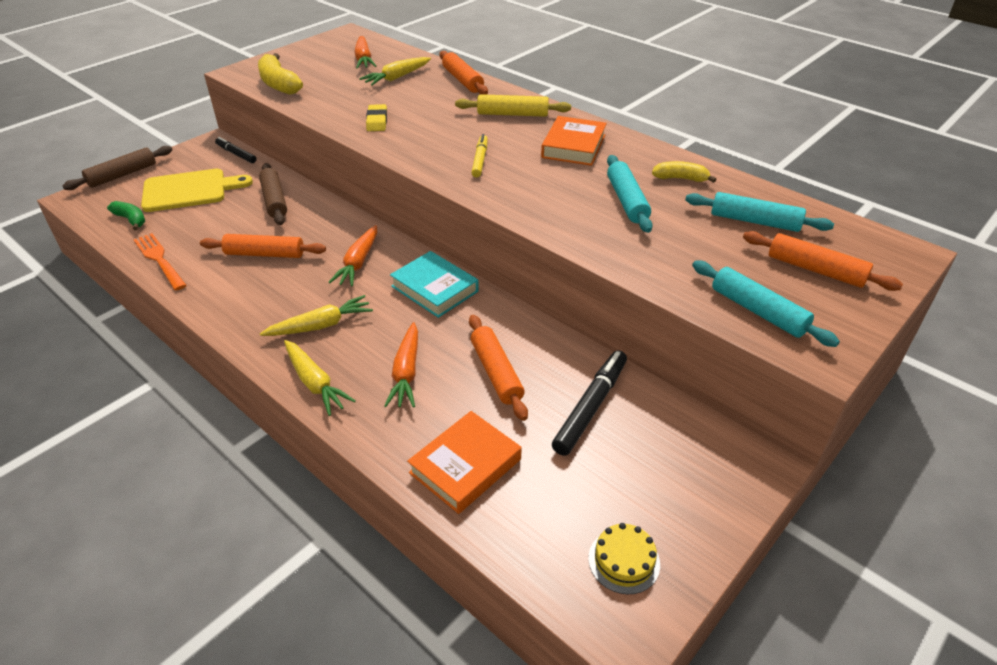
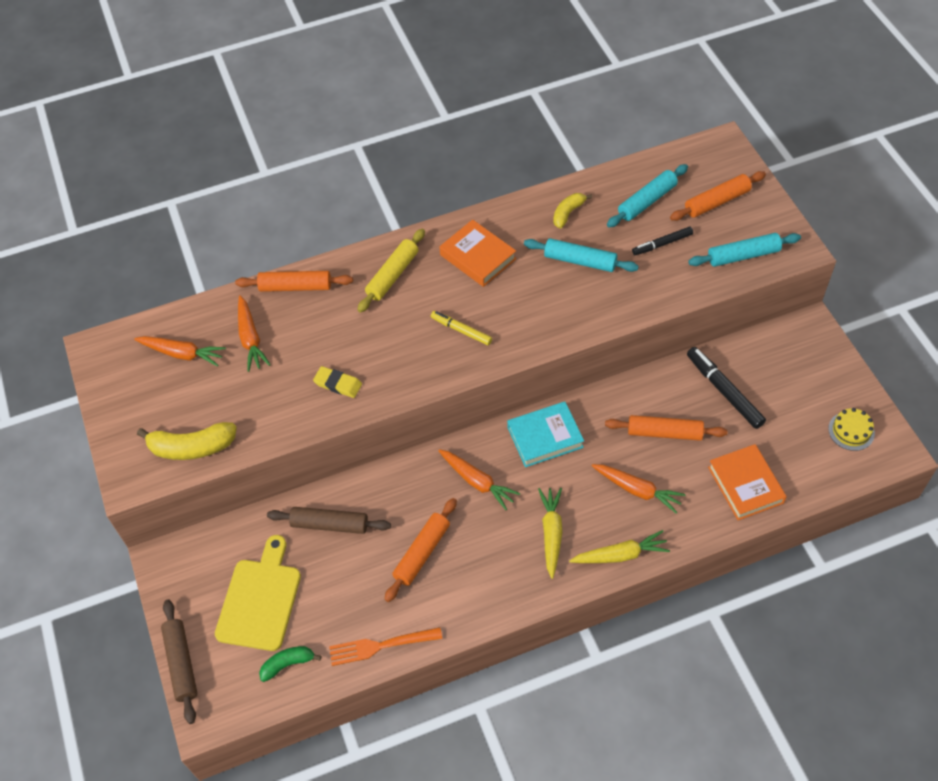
camera: 60 degrees left, 15 degrees up
black marker [215,137,256,163] -> black marker moved to [632,227,693,255]
yellow carrot [359,57,431,86] -> orange carrot [238,295,271,372]

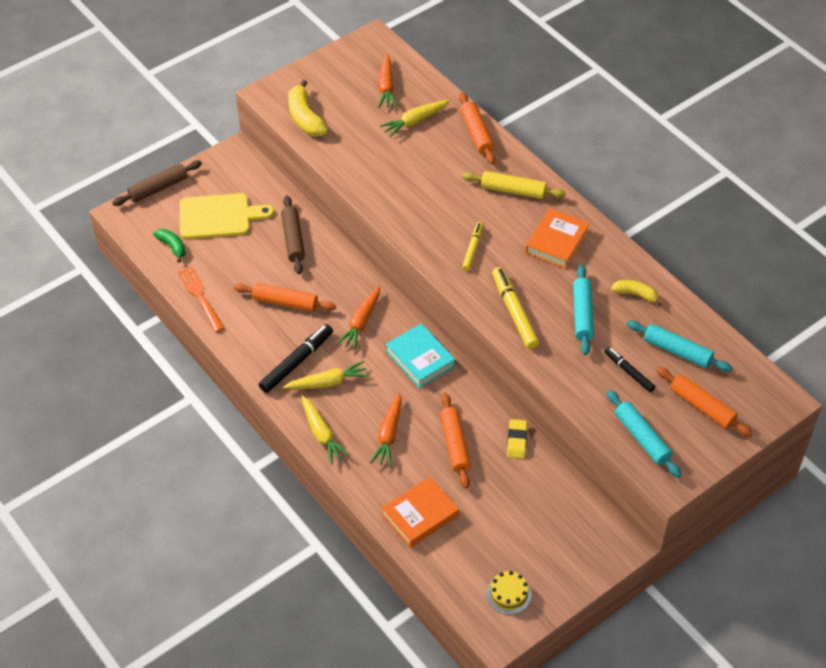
camera: 70 degrees right, 5 degrees down
orange carrot [238,295,271,372] -> yellow carrot [380,100,450,137]
yellow eraser [313,366,362,398] -> yellow eraser moved to [507,419,528,459]
black marker [687,347,766,429] -> black marker moved to [259,324,333,393]
none -> yellow marker [492,267,539,349]

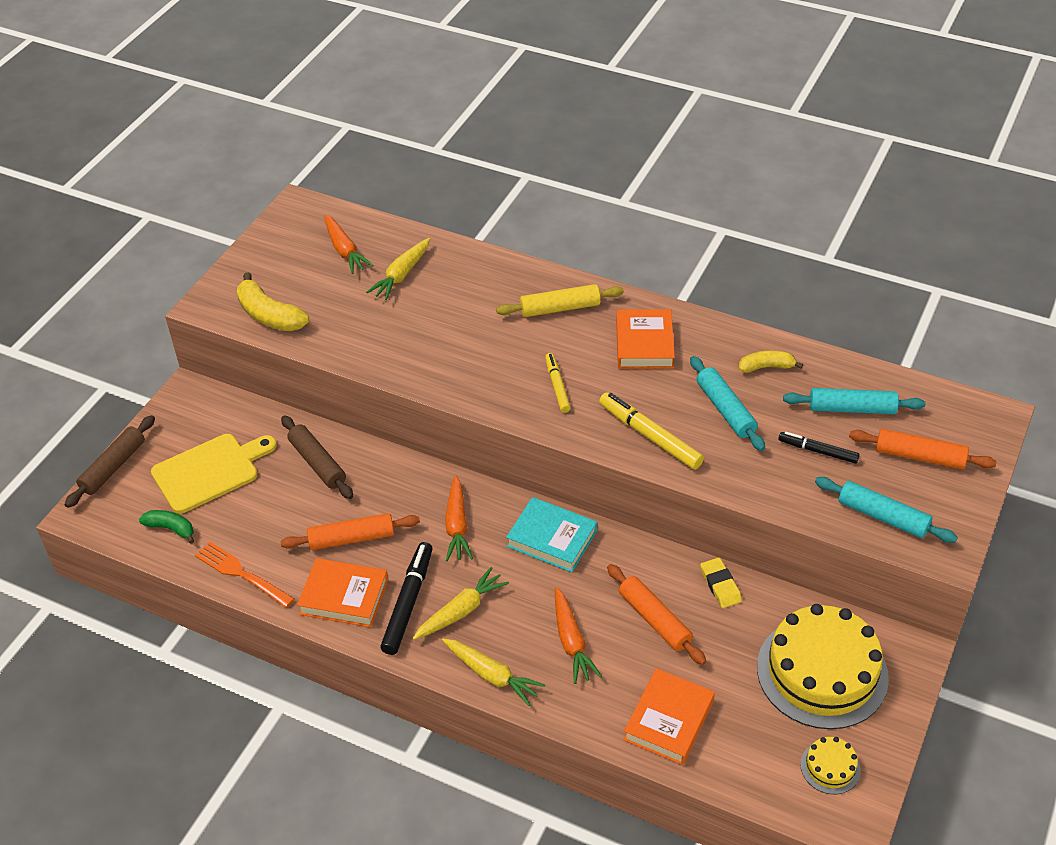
camera: 25 degrees left, 5 degrees down
orange rolling pin [459,92,496,164] -> none
none -> orange book [297,558,388,627]
none -> yellow cake [757,604,889,729]

